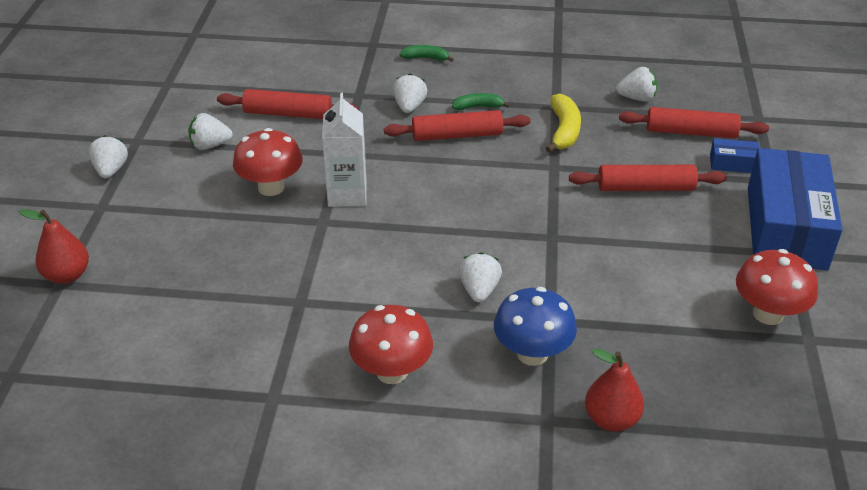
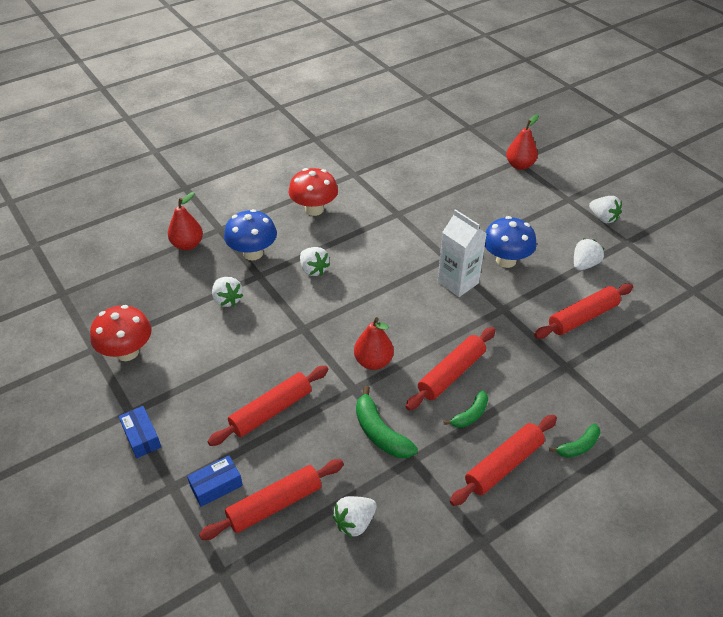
camera: 140 degrees right, 5 degrees up
red mushroom [233,128,303,196] -> blue mushroom [485,216,537,268]
white strawberry [393,73,427,113] -> white strawberry moved to [212,277,243,307]
yellow banana [545,93,581,153] -> green banana [356,386,418,458]
blue box [748,148,843,270] -> blue box [119,406,161,458], size x0.41
none -> red pear [354,317,394,370]
none -> red rolling pin [450,415,557,506]

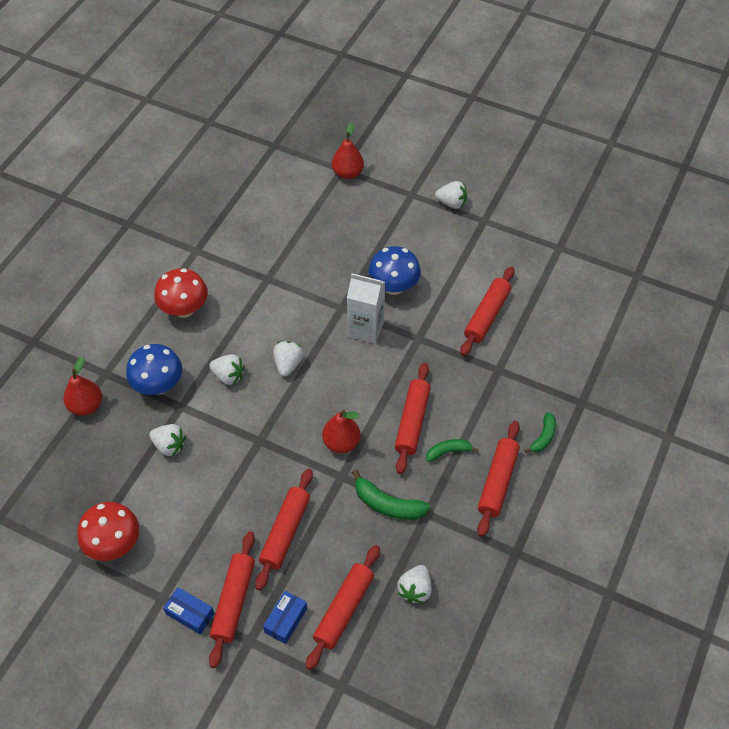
camera: 30 degrees left, 10 degrees up
green banana [443,390,488,428] -> green banana turned 120 degrees counterclockwise [426,439,479,462]
white strawberry [574,239,604,270] -> white strawberry moved to [273,341,304,377]
none -> red rolling pin [209,532,255,668]

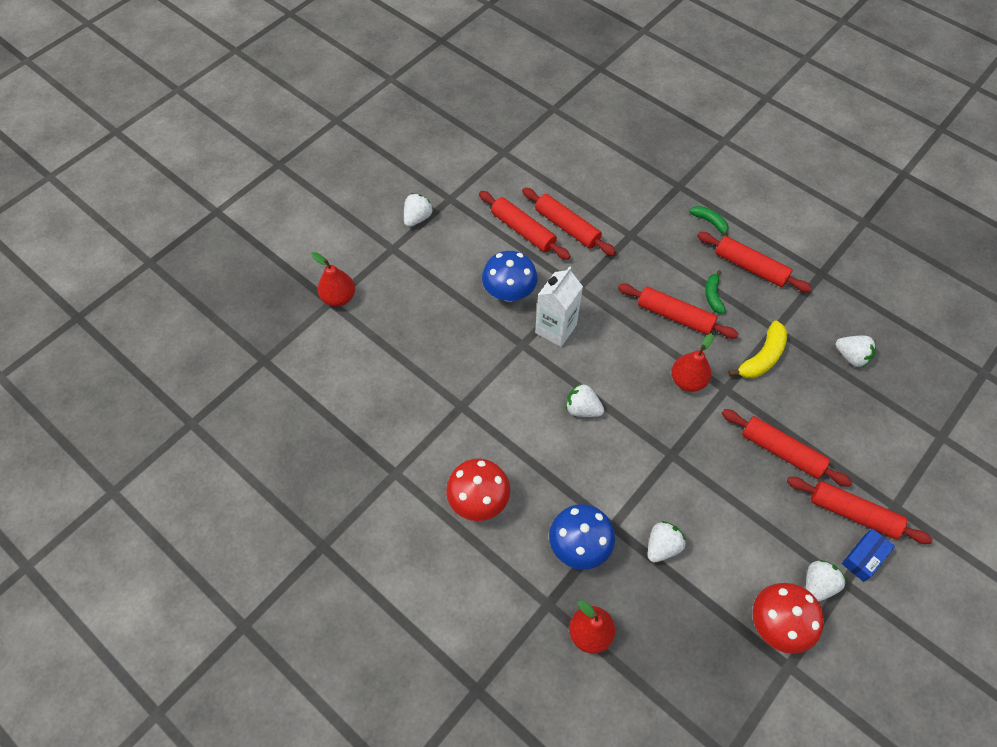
camera: 75 degrees left, 5 degrees up
white strawberry [209,354,245,385] -> white strawberry moved to [806,560,847,602]
blue box [263,591,307,644] -> none
red rolling pin [306,545,380,670] -> red rolling pin moved to [479,191,571,260]
green banana [352,470,430,520] -> yellow banana [728,320,787,378]

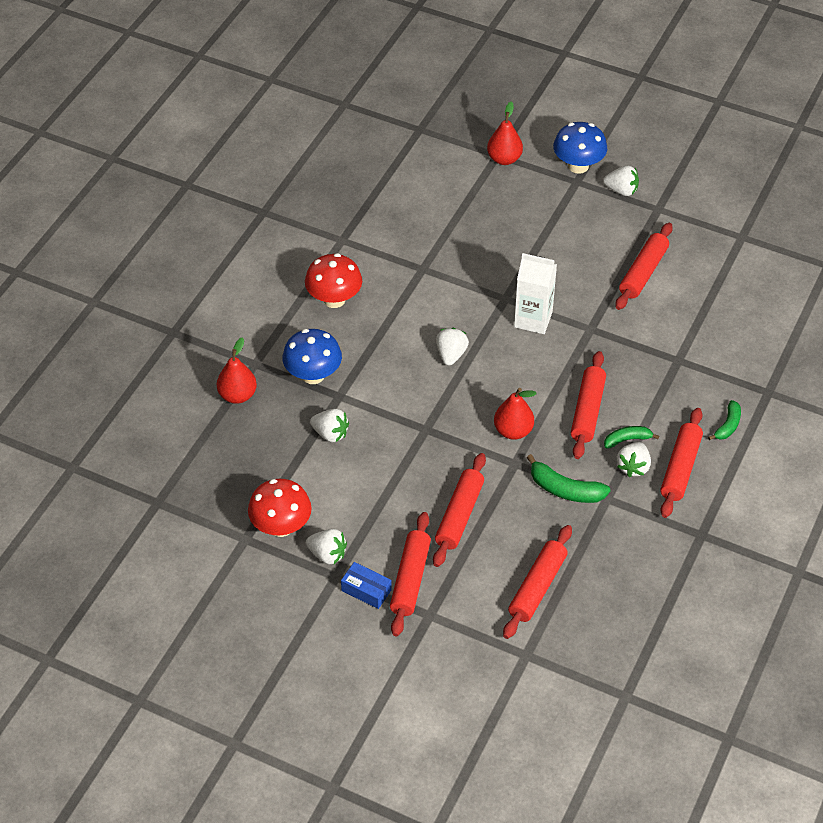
camera: 75 degrees right, 10 degrees down
blue mushroom [482,251,538,302] -> blue mushroom moved to [553,122,607,174]
red rolling pin [522,188,616,256] -> red rolling pin moved to [503,525,572,639]
yellow banana [728,320,787,378] -> green banana [527,454,611,503]
white strawberry [836,335,876,368] -> white strawberry moved to [617,442,651,477]

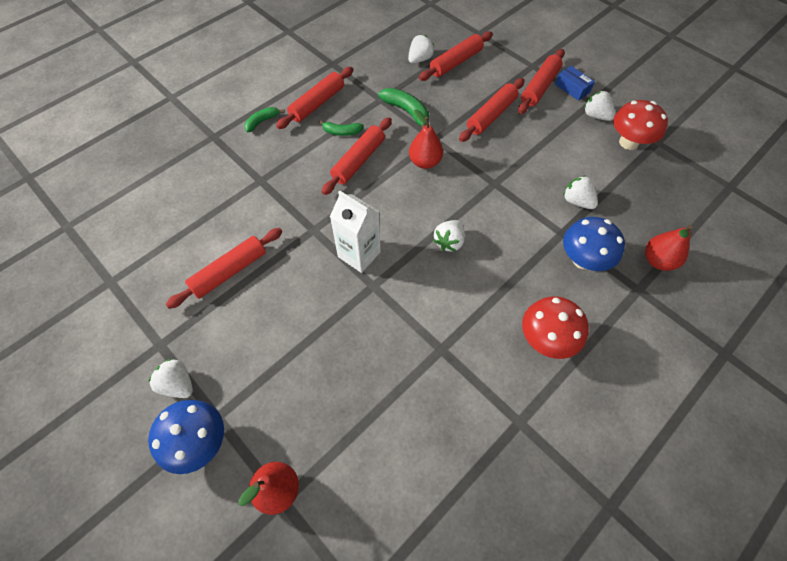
camera: 160 degrees left, 10 degrees up
white strawberry [617,442,651,477] -> white strawberry moved to [408,35,434,63]

